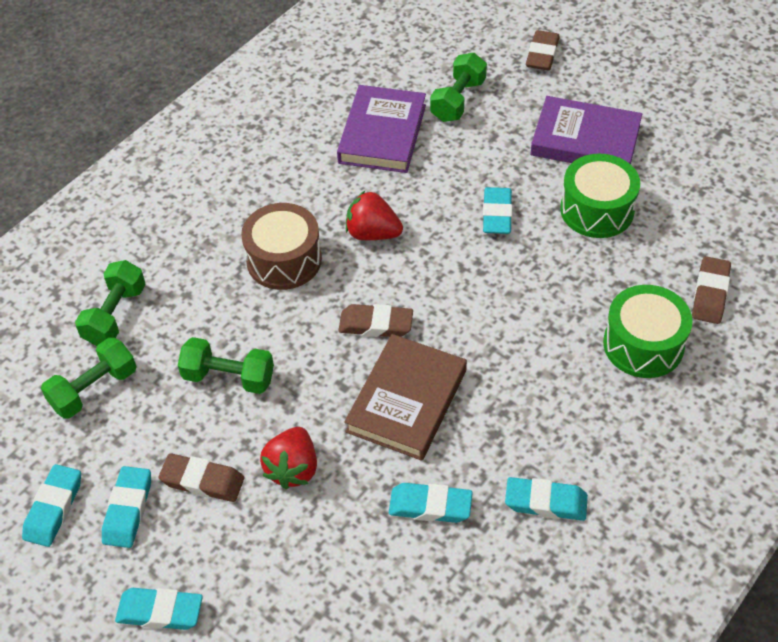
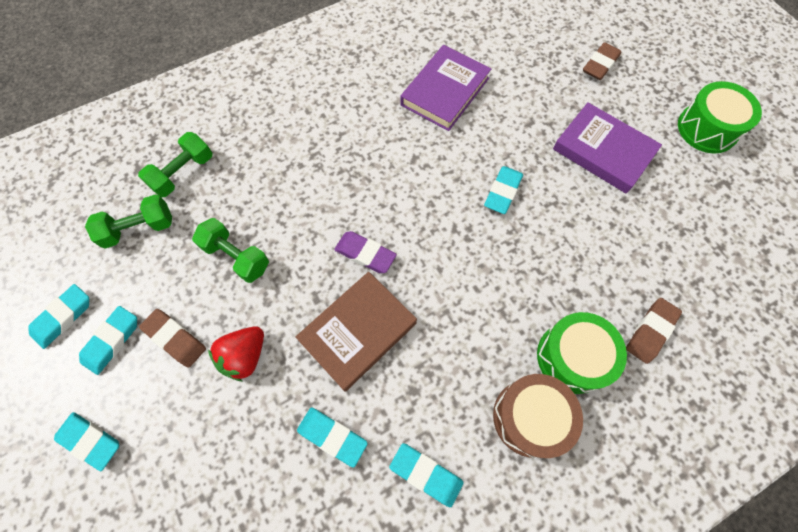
camera: 20 degrees right, 15 degrees up
brown drum [241,203,322,290] -> brown drum moved to [493,374,583,458]
brown eraser [338,304,413,337] -> purple eraser [334,231,397,273]
red strawberry [346,190,403,240] -> none
green dumbbell [430,53,487,122] -> none
green drum [560,154,640,238] -> green drum moved to [678,81,762,154]

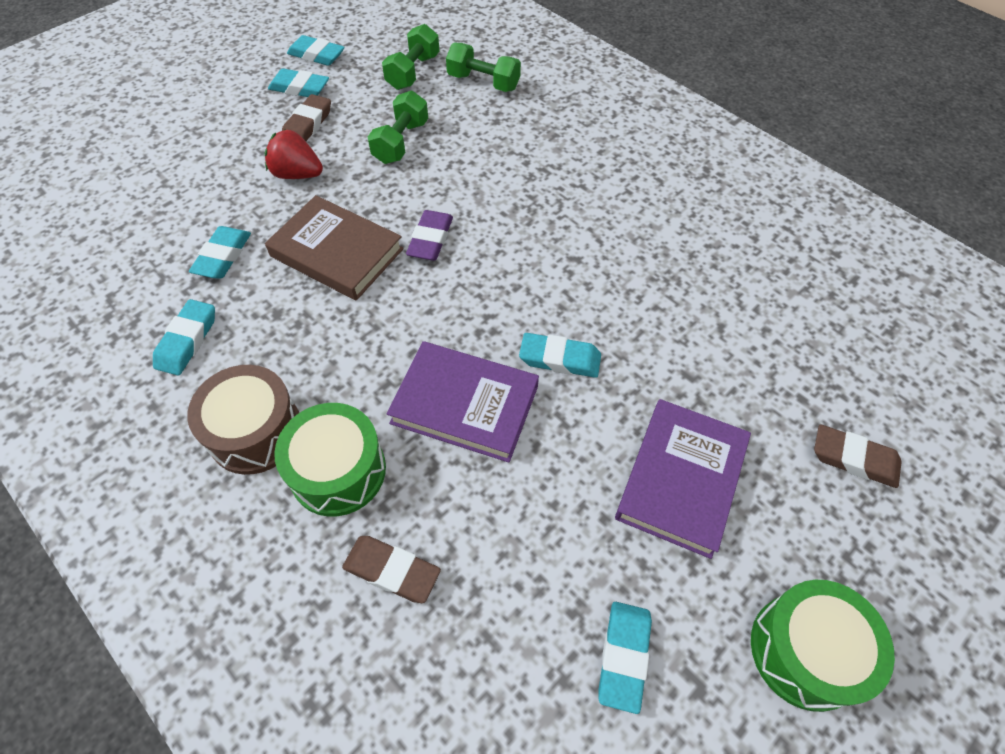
camera: 75 degrees right, 10 degrees down
turquoise eraser [54,412,119,471] -> turquoise eraser moved to [598,602,652,714]
green dumbbell [85,194,172,249] -> green dumbbell turned 60 degrees clockwise [382,24,440,90]
purple book [400,45,491,131] -> purple book moved to [387,341,539,463]

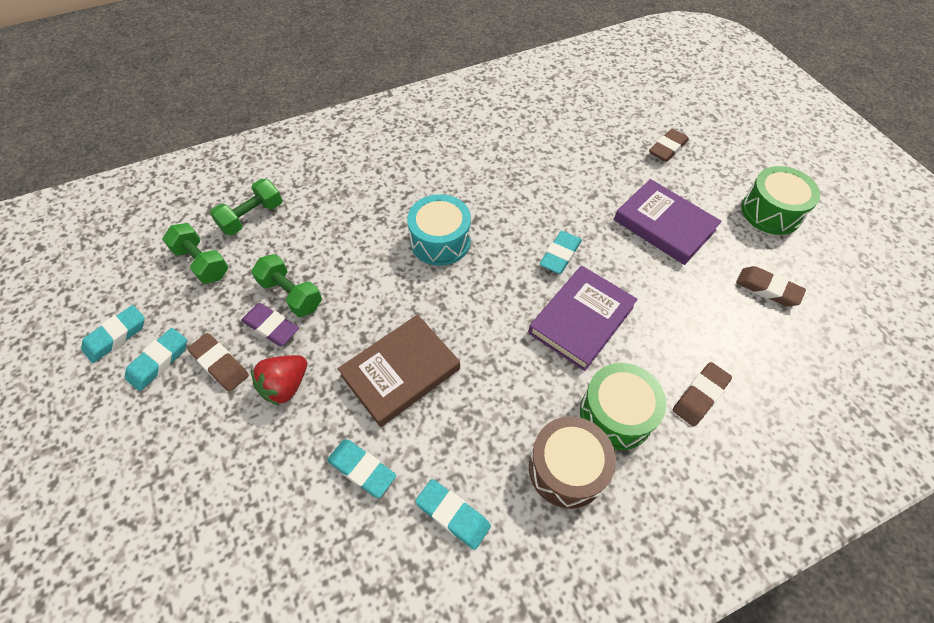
camera: 70 degrees left, 0 degrees up
purple eraser [406,210,453,261] -> purple eraser moved to [241,303,299,346]
turquoise eraser [598,602,652,714] -> brown eraser [736,266,806,306]
none -> turquoise drum [407,194,471,266]

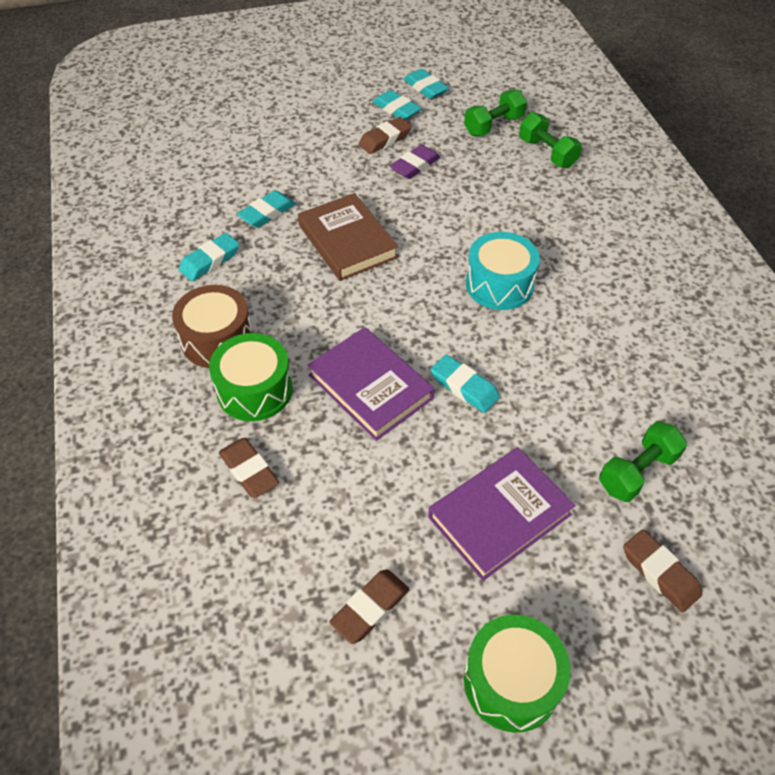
camera: 100 degrees right, 5 degrees down
green dumbbell [251,254,322,317] -> green dumbbell moved to [599,421,687,502]
red strawberry [251,355,307,406] -> none

